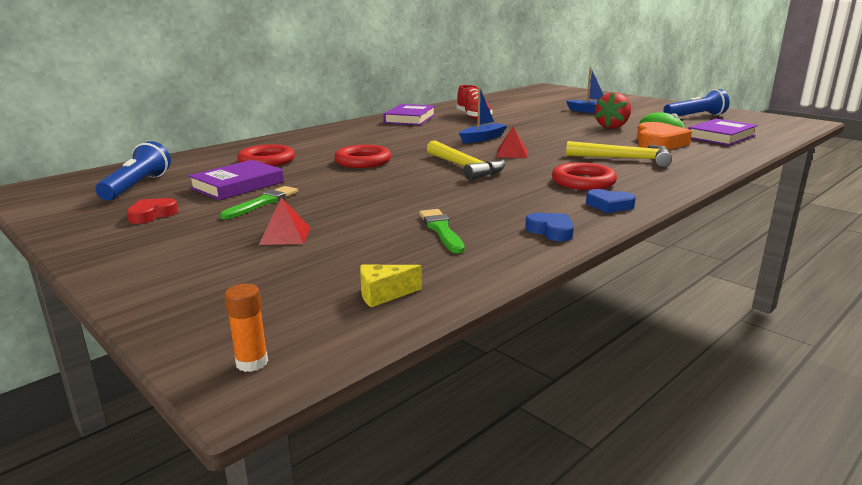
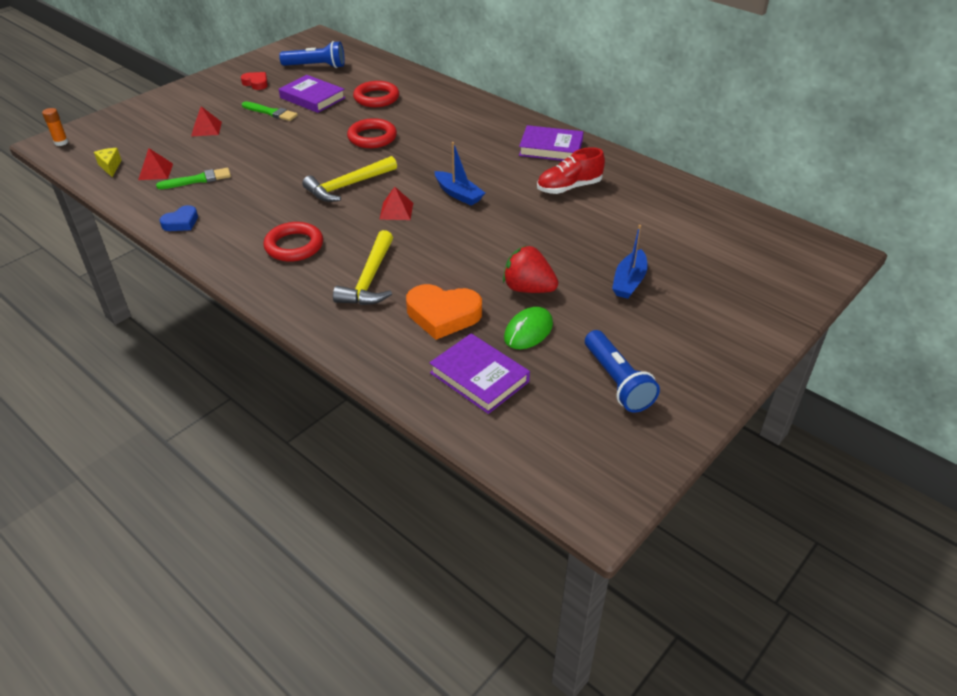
camera: 85 degrees right, 20 degrees up
blue heart [586,189,636,213] -> none
none -> red pyramid [138,148,173,180]

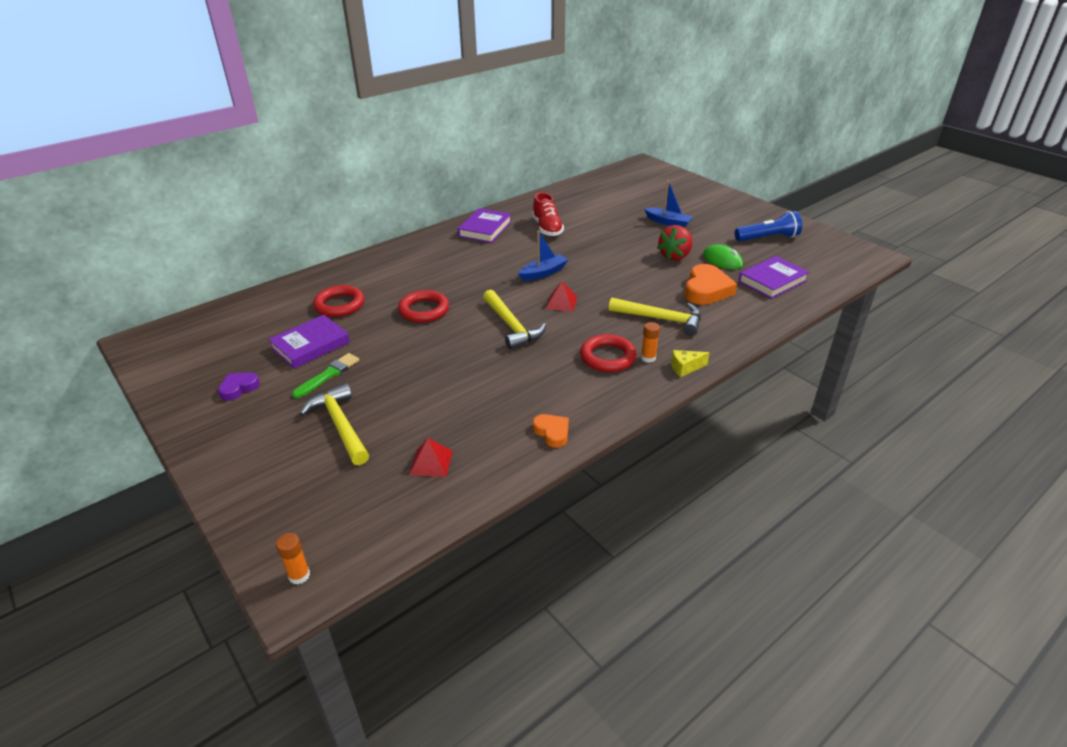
camera: 80 degrees left, 5 degrees down
yellow cheese [94,148,121,177] -> yellow cheese moved to [671,350,709,377]
green brush [156,168,231,189] -> none
blue heart [159,205,198,231] -> orange heart [533,414,569,448]
red pyramid [191,106,222,136] -> yellow hammer [300,383,369,465]
red heart [241,72,268,90] -> purple heart [218,372,260,401]
blue flashlight [279,41,345,68] -> none
none -> orange glue stick [641,322,660,363]

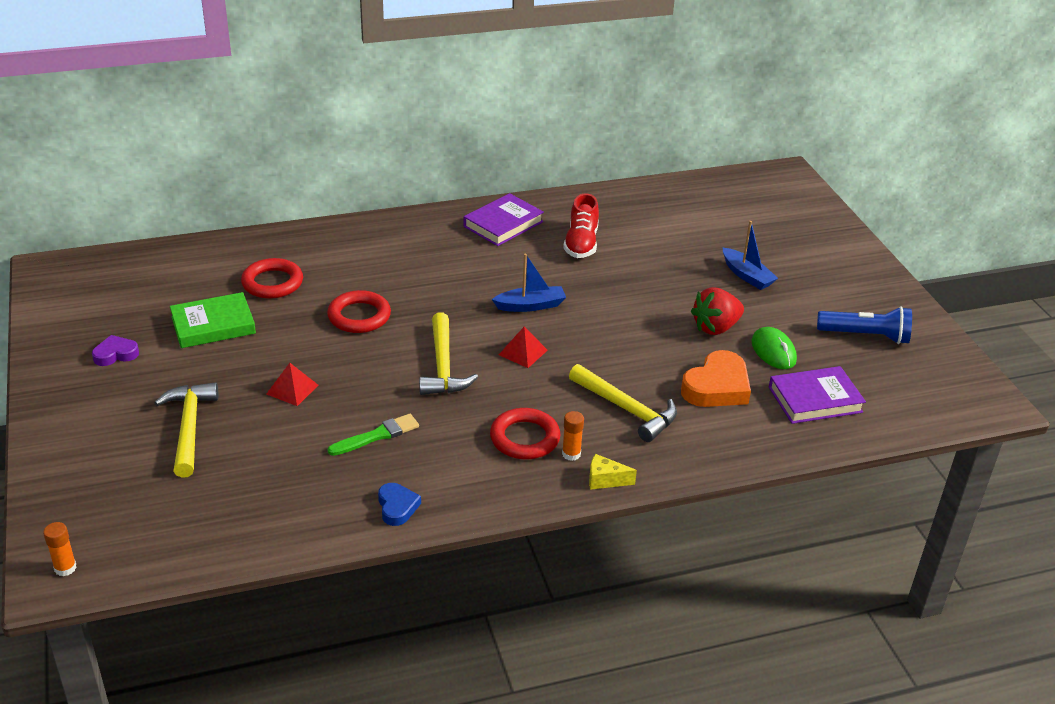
camera: 20 degrees right, 0 degrees up
purple book [268,315,350,369] -> green book [170,292,256,348]
green brush [292,353,359,398] -> green brush moved to [327,414,419,456]
red pyramid [409,438,453,477] -> red pyramid moved to [267,363,318,406]
orange heart [533,414,569,448] -> blue heart [378,483,421,526]

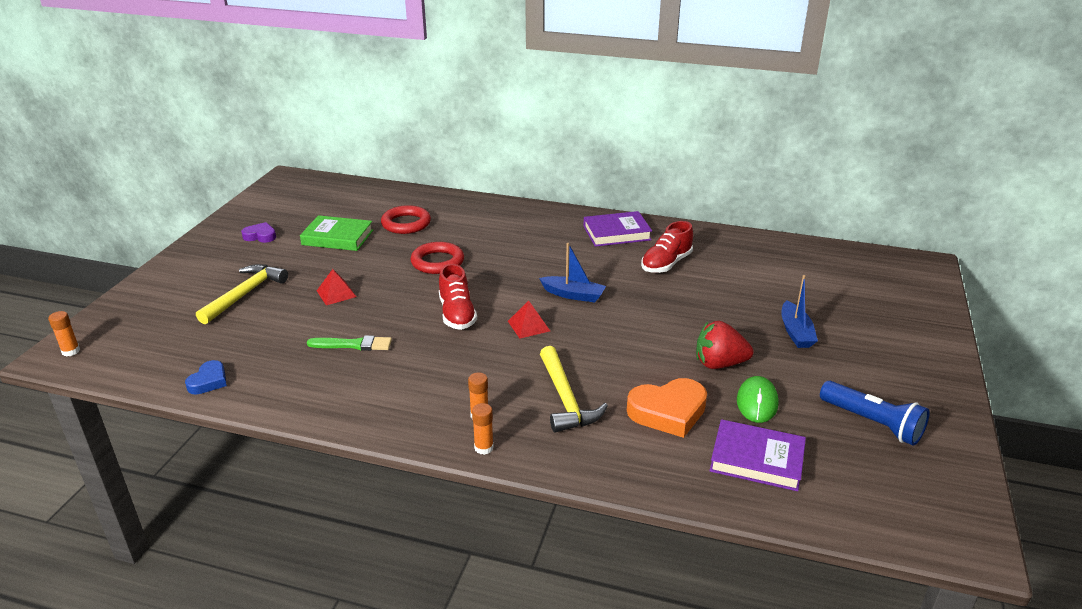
camera: 35 degrees right, 5 degrees down
blue heart [378,483,421,526] -> blue heart moved to [185,360,227,394]
yellow hammer [419,313,478,395] -> red shoe [439,264,477,330]
red ring [490,408,560,459] -> none
yellow cheese [589,454,637,490] -> orange glue stick [472,403,494,455]

